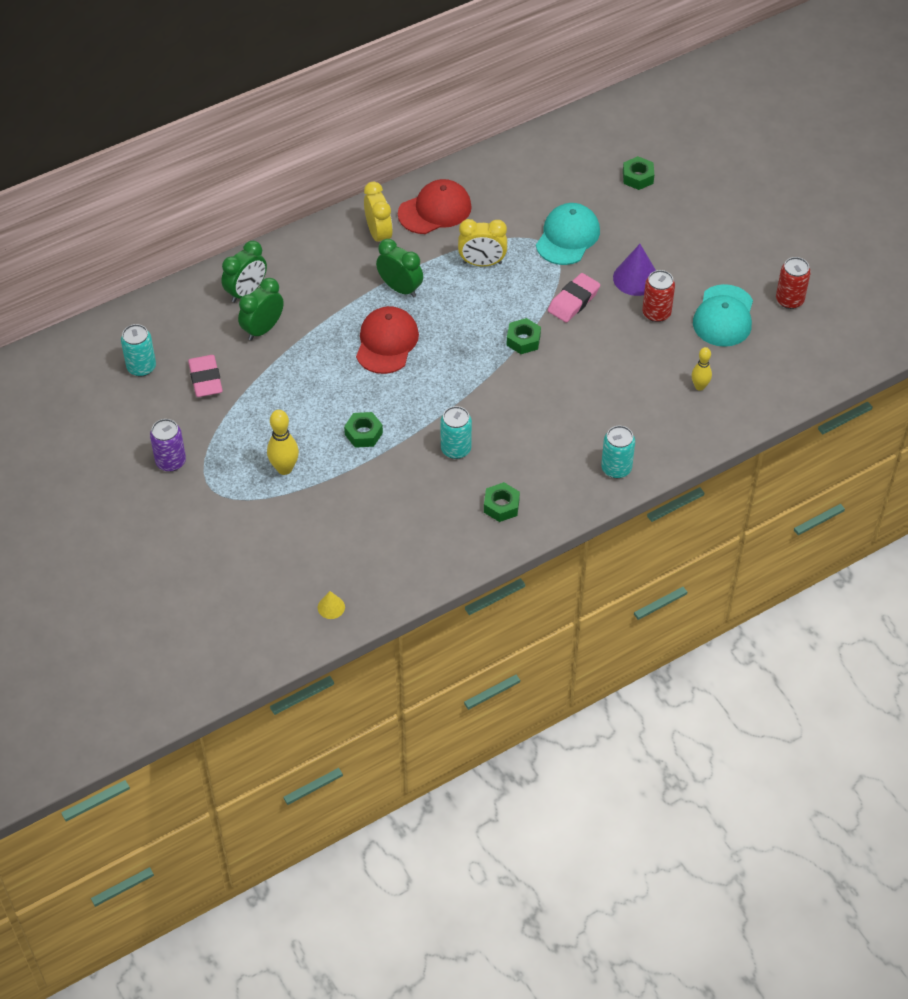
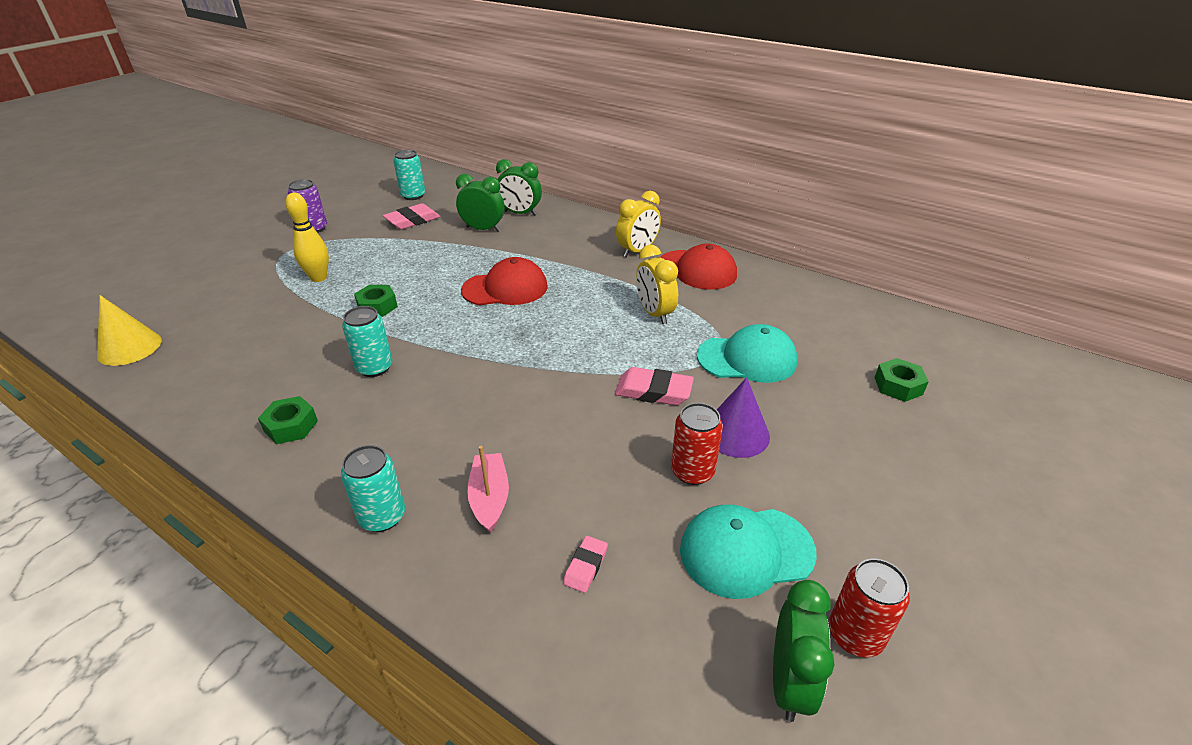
camera: 65 degrees right, 15 degrees down
yellow cone [318,591,345,619] -> yellow cone [97,295,162,366], size x1.89
green clock [376,239,423,298] -> green clock moved to [773,580,835,722]
green nut [507,318,541,354] -> none
yellow bowling pin [692,347,712,391] -> pink eraser [563,536,608,593]
none -> pink boat [467,446,509,533]

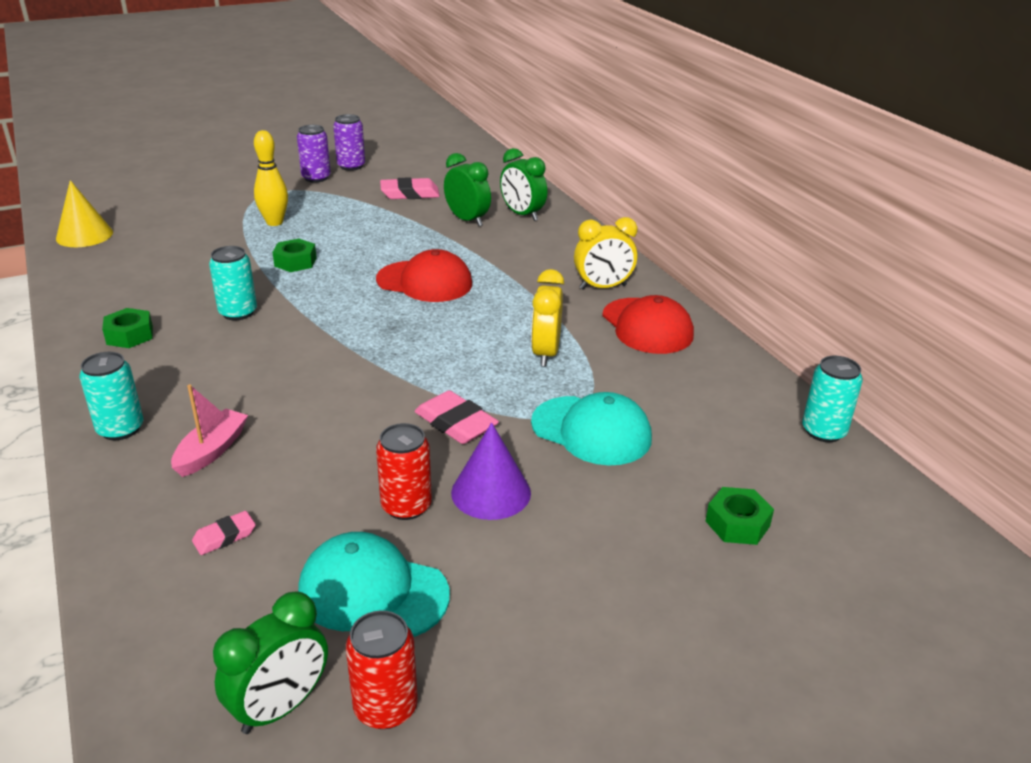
camera: 30 degrees right, 5 degrees down
turquoise can [393,150,425,200] -> turquoise can moved to [802,356,863,442]
none -> purple can [333,114,365,171]

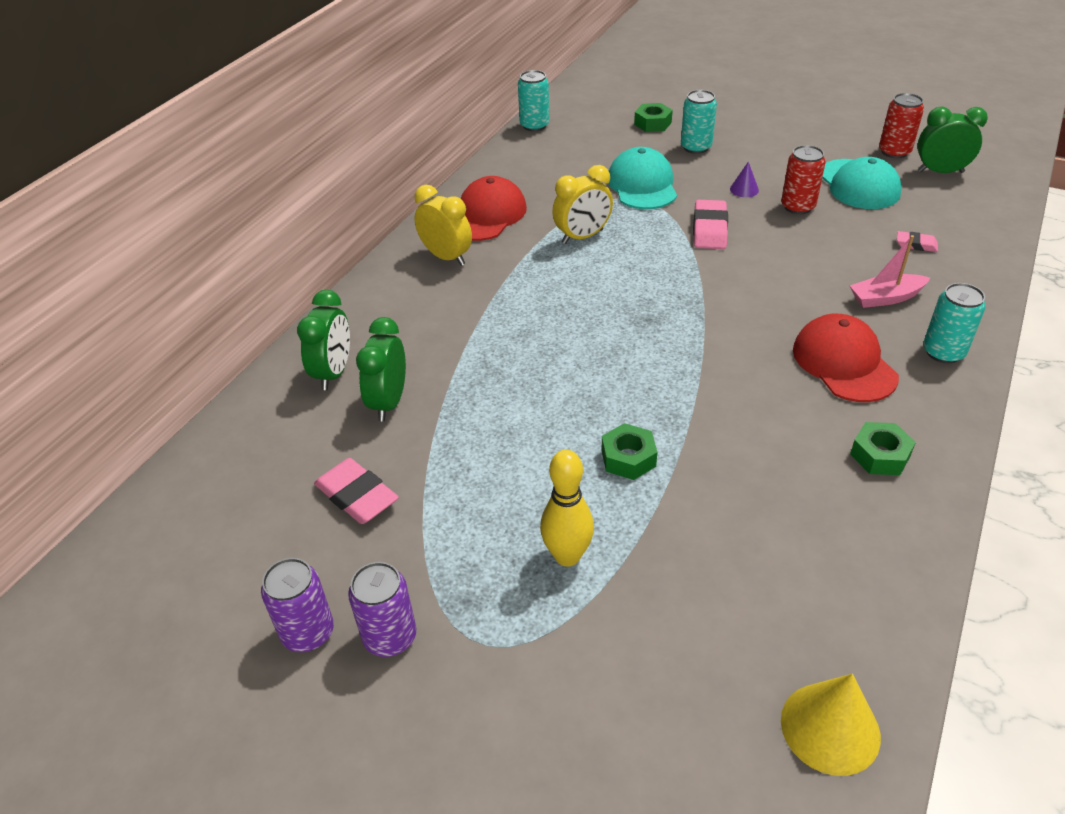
camera: 125 degrees left, 10 degrees up
turquoise can [209,246,257,320] -> turquoise can moved to [681,90,717,154]
red cap [376,249,472,302] -> red cap moved to [793,314,899,402]
purple cone [451,422,531,520] -> purple cone [730,162,759,197], size x0.53

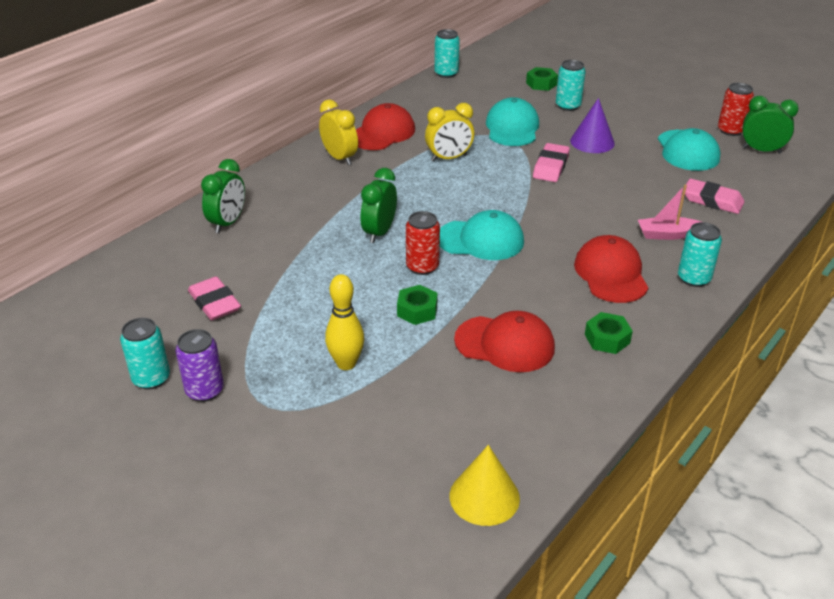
camera: 10 degrees right, 5 degrees down
purple can [261,558,334,652] -> turquoise can [120,318,170,389]
green clock [356,317,406,421] -> green clock moved to [361,168,397,243]
purple cone [730,162,759,197] -> purple cone [570,98,615,153], size x1.89
red can [781,145,826,214] -> red can moved to [406,211,440,275]
pink eraser [897,231,938,252] -> pink eraser [685,179,744,214], size x1.74
none -> turquoise cap [440,210,524,260]
none -> red cap [454,311,555,372]

